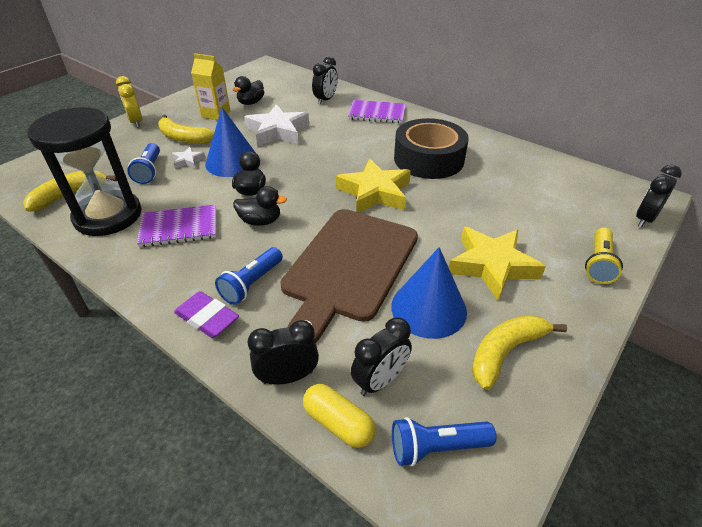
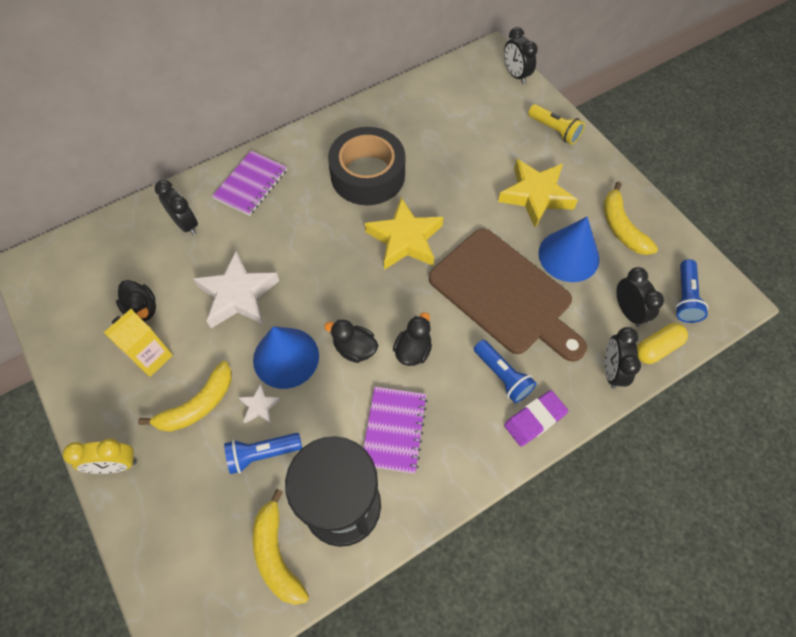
camera: 70 degrees left, 20 degrees up
blue flashlight [127,143,160,184] -> blue flashlight turned 150 degrees clockwise [224,433,302,474]

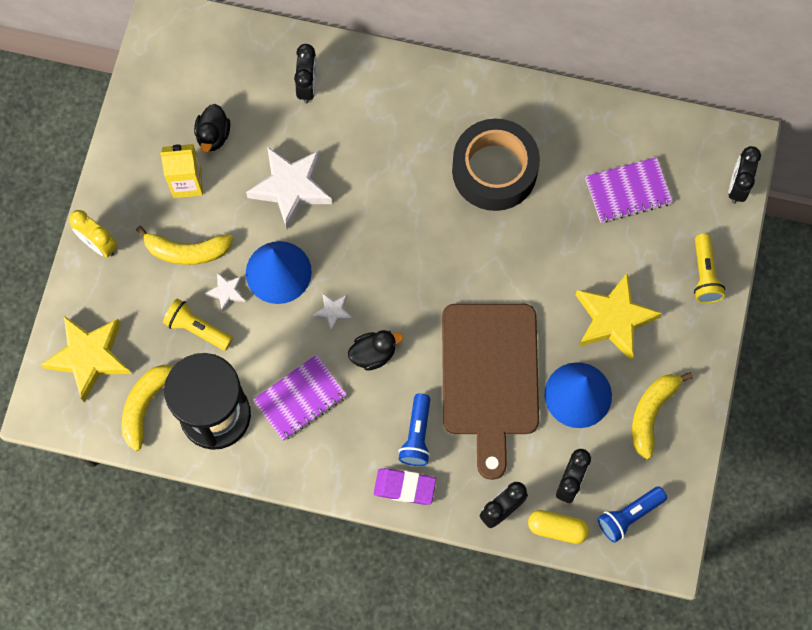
camera: 45 degrees right, 10 degrees up
purple notebook [212,151,287,216] -> purple notebook moved to [585,157,673,223]
blue flashlight [224,433,302,474] -> yellow flashlight [163,298,233,351]
black duck [324,319,378,363] -> white star [312,293,353,333]
yellow star [365,197,443,270] -> yellow star moved to [41,316,132,402]

